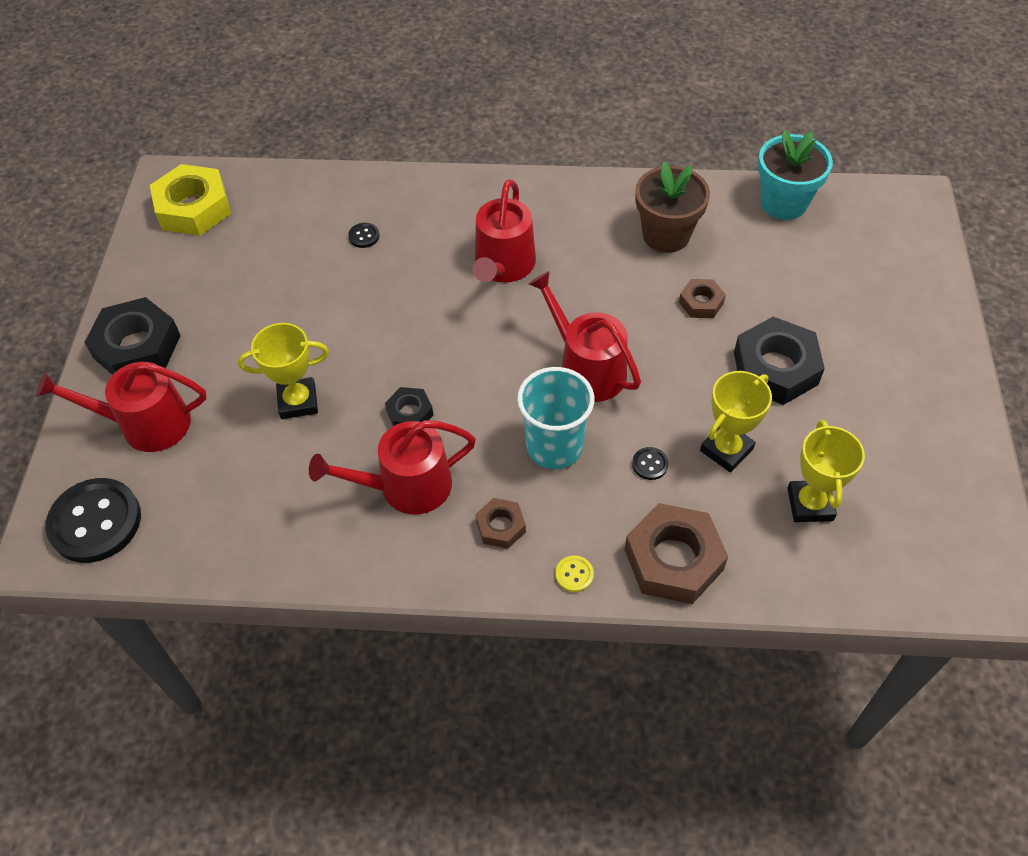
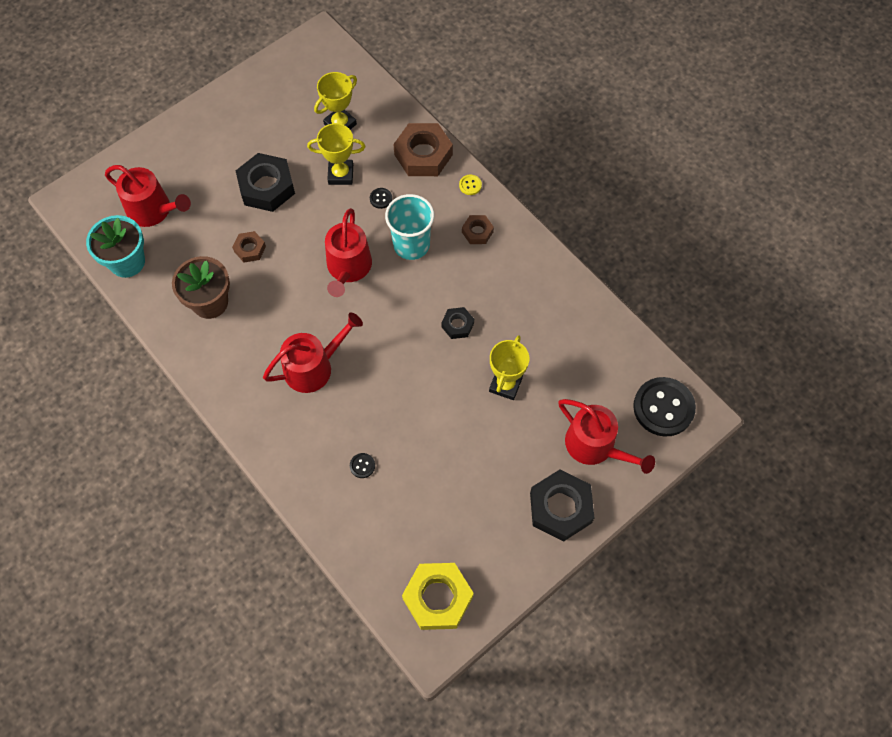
camera: 135 degrees left, 10 degrees up
yellow trophy [238,323,329,419] -> yellow trophy turned 75 degrees clockwise [489,335,529,400]
red watering can [309,420,476,514] -> red watering can moved to [105,165,191,227]

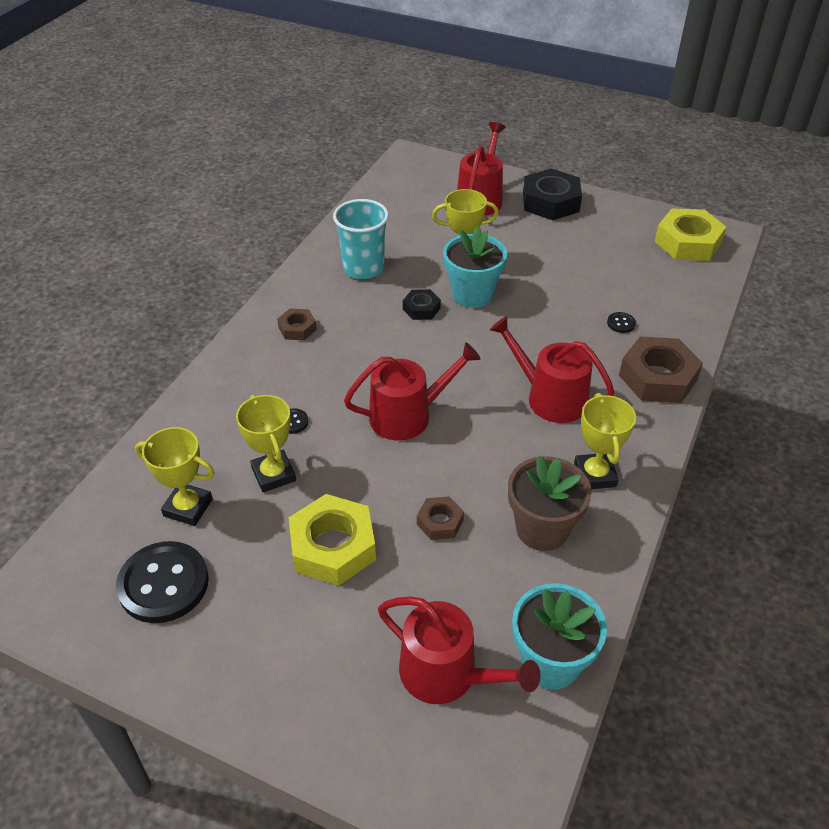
camera: 115 degrees left, 20 degrees down
red watering can [105,165,191,227] -> red watering can turned 120 degrees clockwise [378,596,541,704]
black nut [236,153,295,212] -> yellow nut [289,494,376,586]
turquoise cup [385,194,434,260] -> turquoise cup moved to [333,199,389,279]
brown nut [393,123,453,176] -> brown nut moved to [619,336,703,403]
yellow button [459,175,482,195] -> none
black button [633,377,696,437] -> black button moved to [116,541,209,623]
none -> turquoise flower pot [443,227,507,308]
none -> yellow trophy [574,393,636,489]

